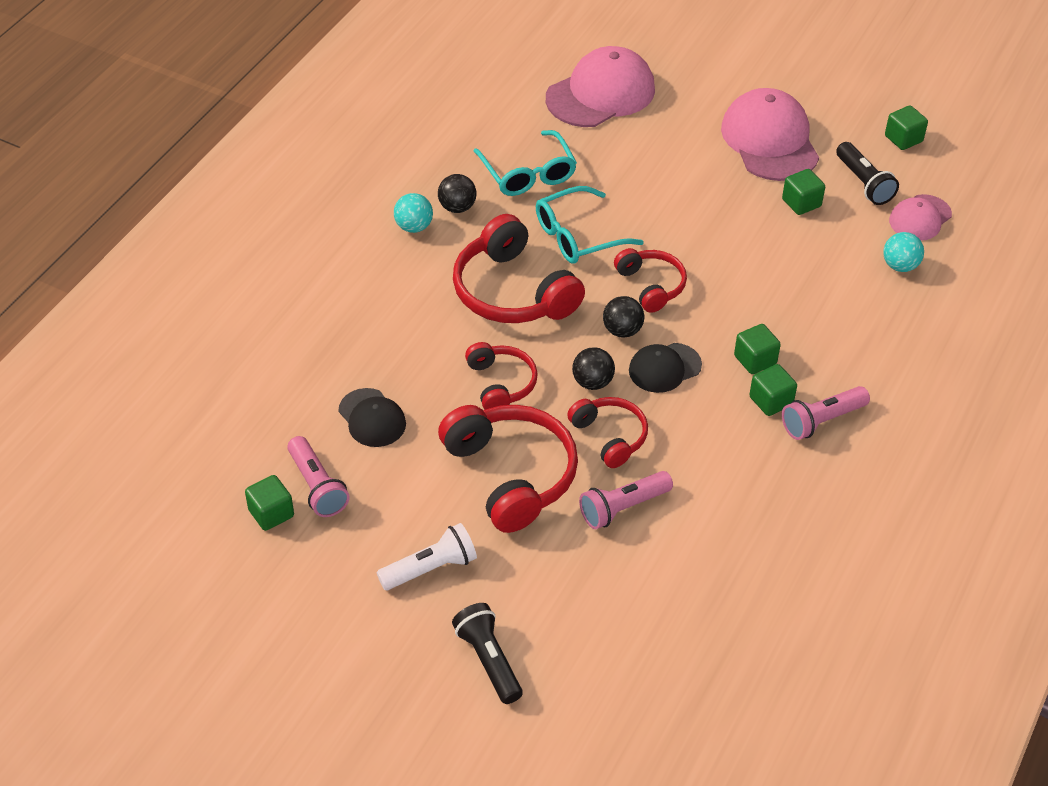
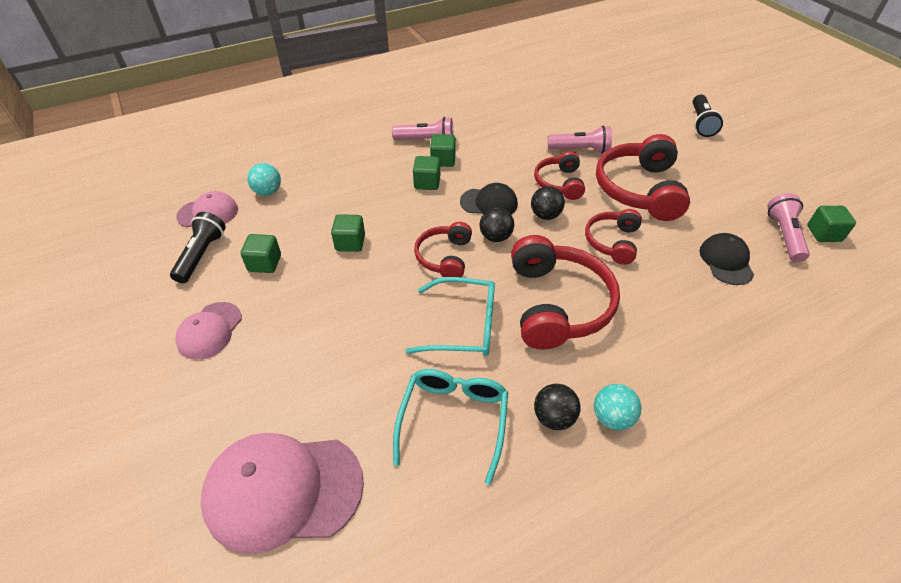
camera: 145 degrees left, 0 degrees up
white flashlight [377,523,477,590] -> none
pink cap [721,88,819,181] -> pink cap [176,302,242,360], size x0.56
green cube [885,105,928,150] -> green cube moved to [331,214,365,252]

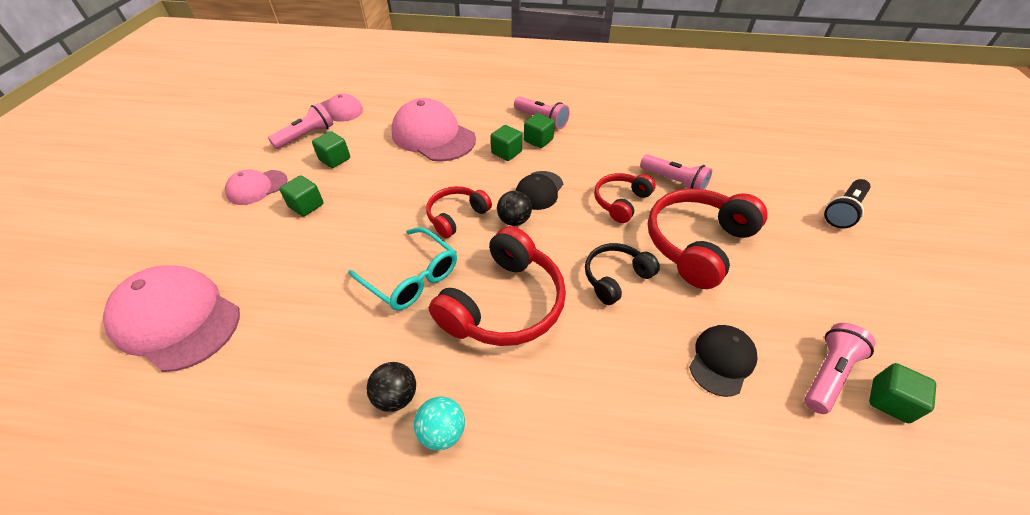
camera: 35 degrees right, 0 degrees up
black flashlight [170,212,226,283] -> pink flashlight [268,103,333,149]
turquoise ball [247,163,281,196] -> none
green cube [331,214,365,252] -> green cube moved to [279,176,323,217]
turquoise glasses [393,369,508,485] -> none
black cap [460,183,518,214] -> black cap turned 75 degrees clockwise [516,171,563,210]
black ball [531,186,565,220] -> none
red headphones [585,209,642,265] -> black headphones [585,243,660,305]
none -> pink cap [391,98,476,162]

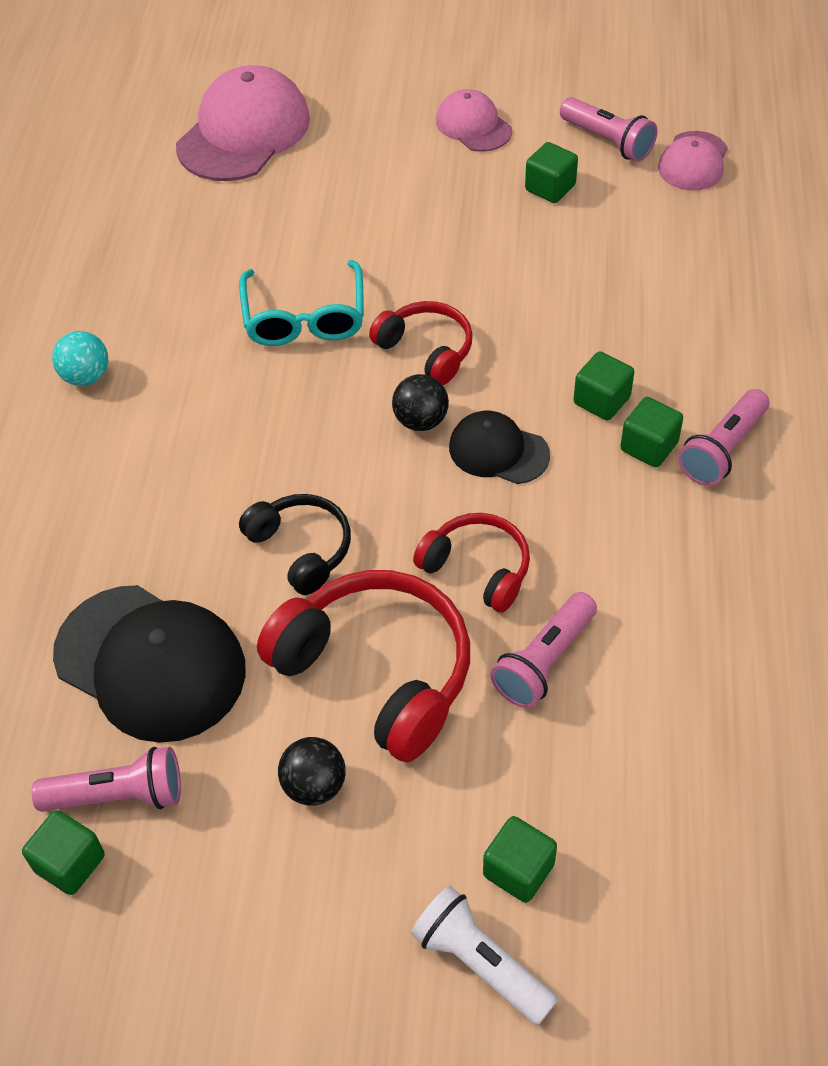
camera: 90 degrees right, 5 degrees up
green cube [279,176,323,217] -> green cube moved to [483,816,557,903]
turquoise glasses [348,227,457,311] -> turquoise glasses turned 45 degrees counterclockwise [239,260,364,346]
black ball [366,362,416,412] -> black ball moved to [278,737,346,806]
pink cap [391,98,476,162] -> none
red headphones [429,226,566,346] -> none
black cap [689,325,758,397] -> black cap [53,585,246,743], size x1.80
pink flashlight [804,323,876,414] -> pink flashlight turned 45 degrees counterclockwise [32,747,181,812]
black flashlight [824,179,870,228] -> white flashlight [411,886,558,1025]

